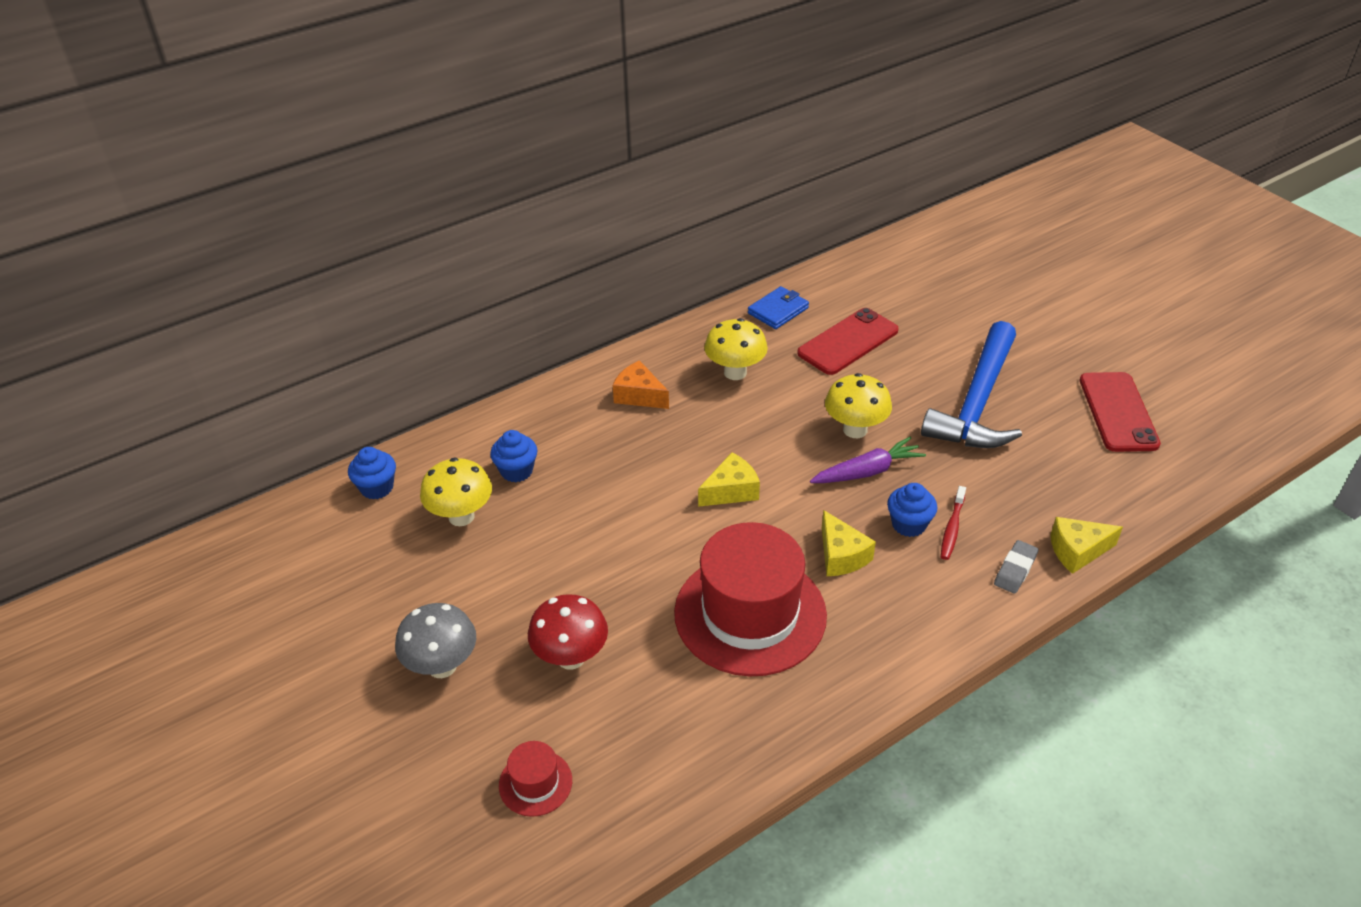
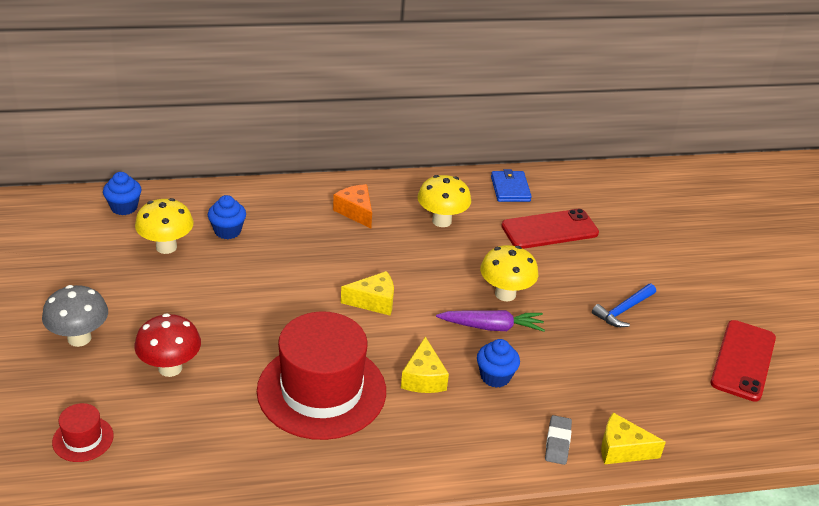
camera: 20 degrees right, 5 degrees down
blue wallet [748,286,809,329] -> blue wallet turned 75 degrees counterclockwise [491,169,532,202]
blue hammer [921,321,1022,448] -> blue hammer [592,284,656,327], size x0.46
red toothbrush [941,486,966,560] -> none
grey eraser [994,540,1039,594] -> grey eraser turned 45 degrees counterclockwise [545,415,572,465]

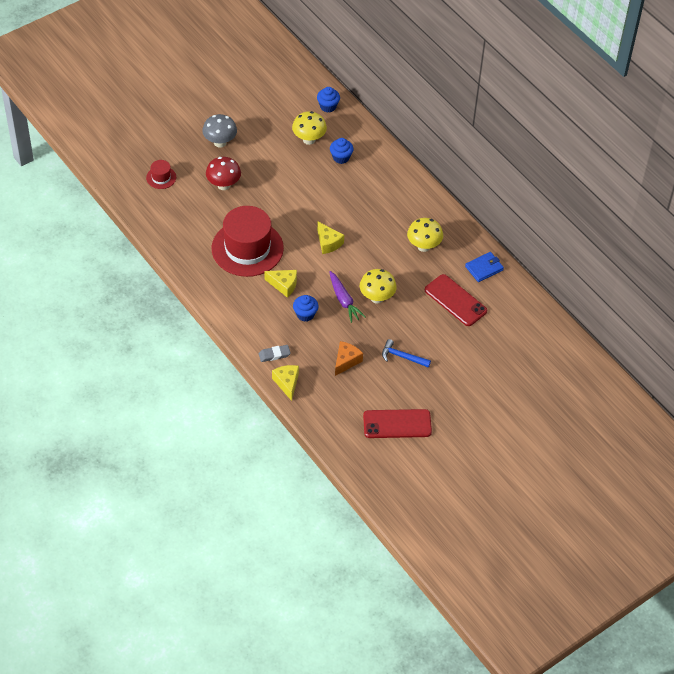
camera: 65 degrees right, 15 degrees up
orange cheese [333,184,372,228] -> orange cheese moved to [335,341,363,376]
yellow cheese [401,337,449,393] -> yellow cheese turned 135 degrees counterclockwise [264,270,297,298]

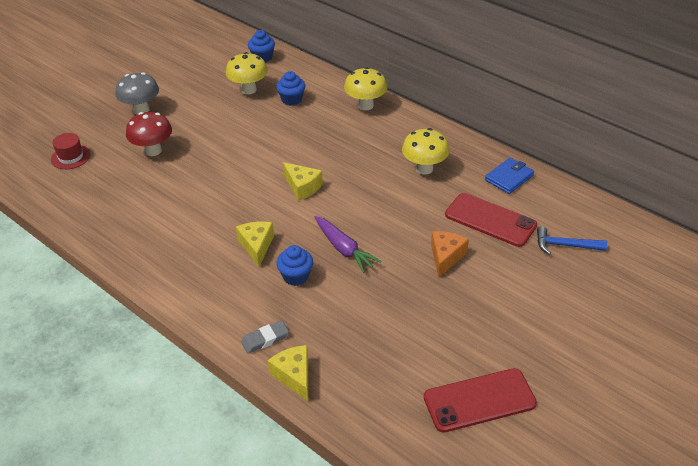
camera: 10 degrees left, 10 degrees down
red hat [211,206,284,277] -> none
yellow cheese [264,270,297,298] -> yellow cheese turned 105 degrees counterclockwise [236,222,274,267]
orange cheese [335,341,363,376] -> orange cheese moved to [431,231,469,278]
yellow mushroom [360,269,397,303] -> yellow mushroom moved to [344,67,387,110]
blue hammer [382,339,431,368] -> blue hammer moved to [537,227,607,255]

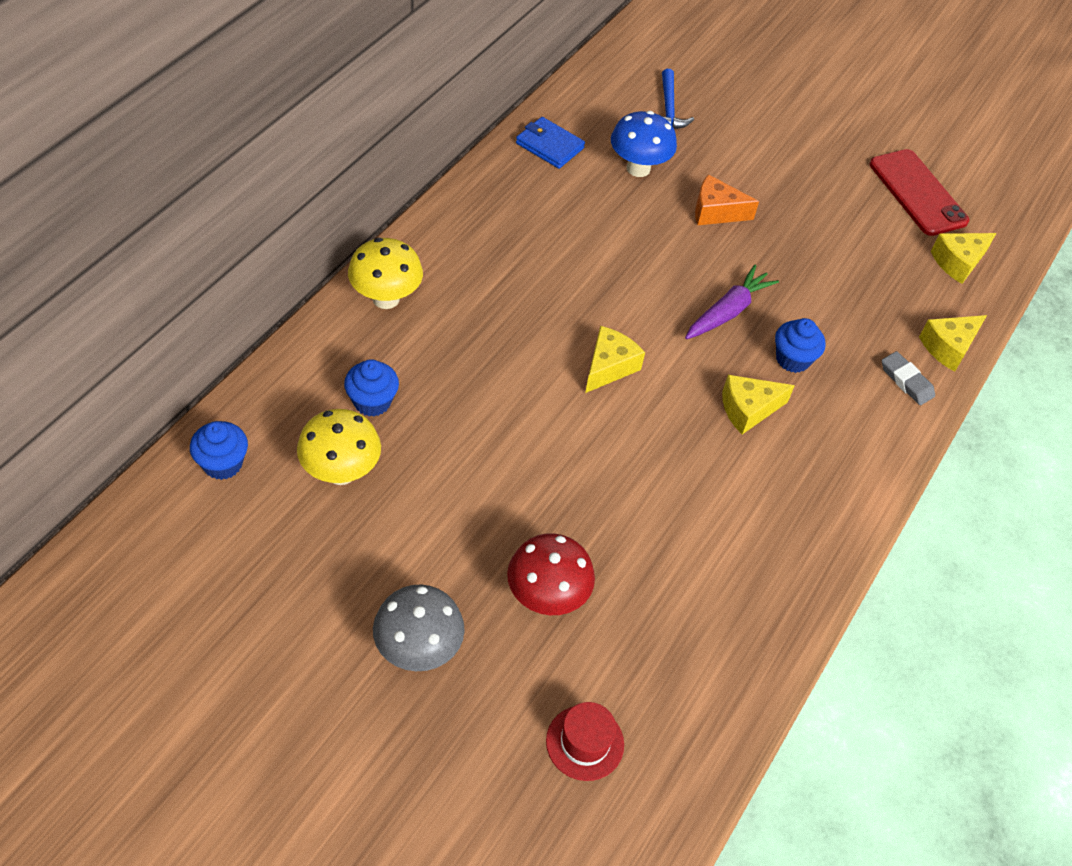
camera: 105 degrees left, 10 degrees up
yellow mushroom [402,128,449,175] -> none
red phone [445,193,537,247] -> blue mushroom [611,111,677,177]
none -> yellow cheese [931,233,996,284]

